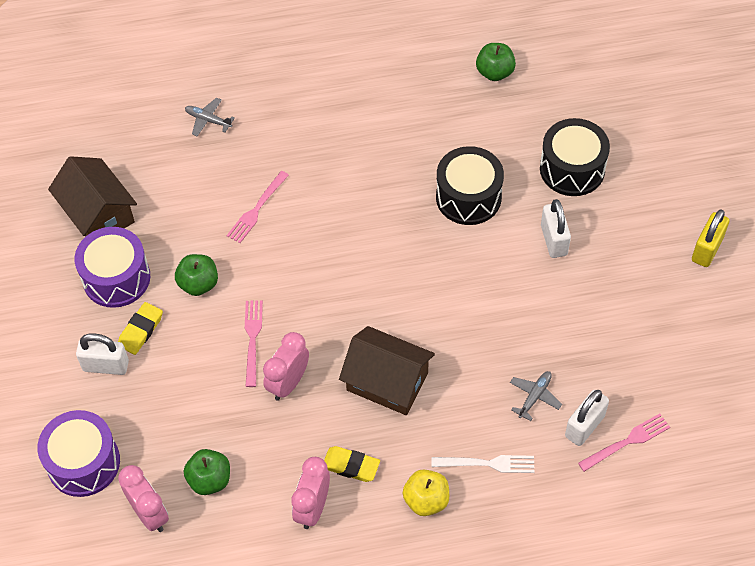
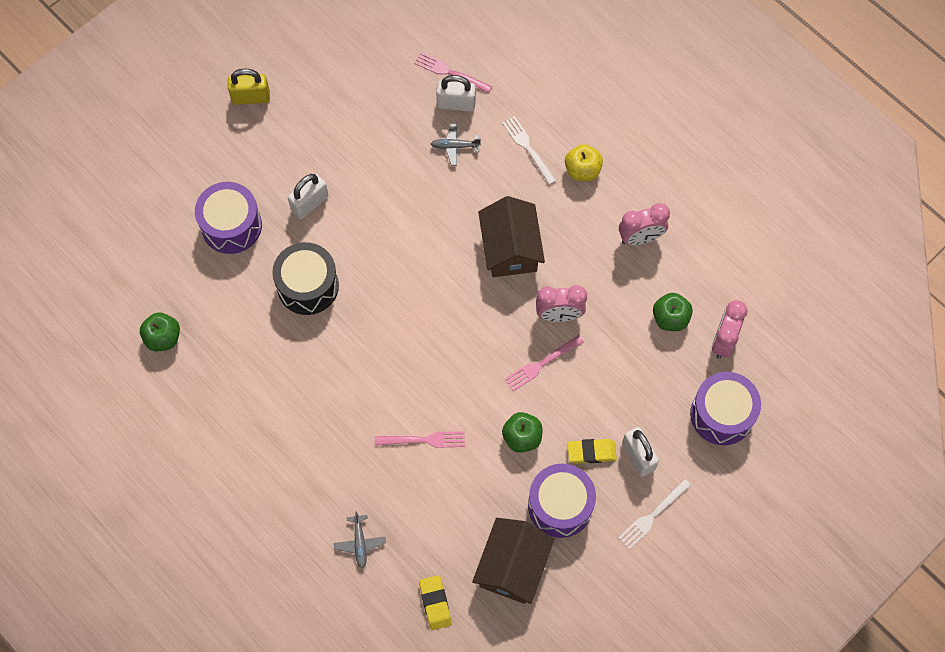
camera: 125 degrees left, 10 degrees up
yellow eraser [324,446,380,482] -> yellow eraser moved to [419,575,452,630]
black drum [540,118,610,196] -> purple drum [195,182,262,254]
none -> white fork [618,479,691,550]

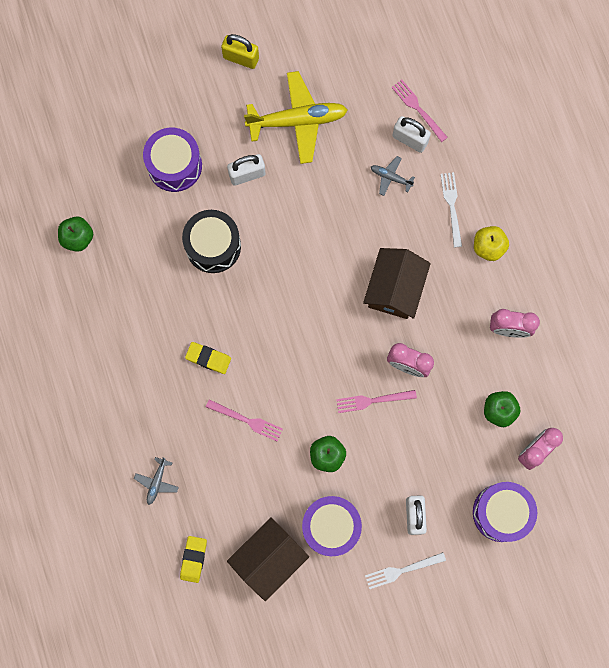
camera: 25 degrees right, 10 degrees up
yellow eraser [567,439,617,464] -> yellow eraser moved to [185,342,231,374]
none -> yellow plane [244,71,347,164]

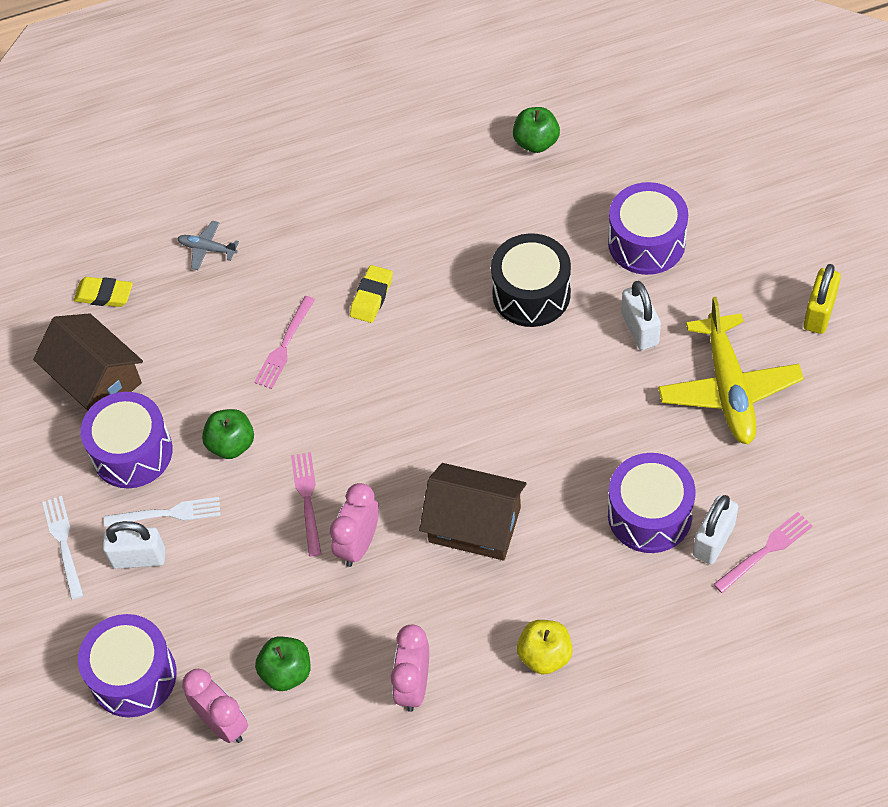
camera: 95 degrees right, 20 degrees down
grey plane [371,156,415,196] -> purple drum [608,453,695,553]
white fork [441,172,462,248] -> white fork moved to [104,497,221,527]

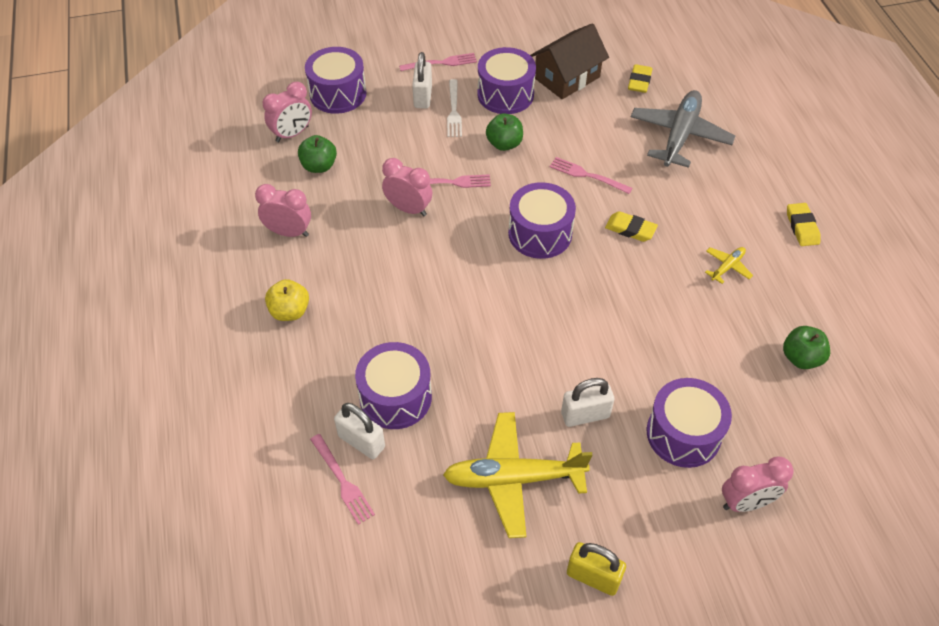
camera: 90 degrees right, 5 degrees down
white fork [42,496,84,600] -> pink fork [399,53,477,71]
grey plane [177,221,239,270] -> grey plane [631,90,735,168], size x2.23
brown house [419,463,526,560] -> none
black drum [491,233,571,327] -> none
none -> purple drum [508,182,576,259]
none -> yellow plane [705,247,753,284]
none -> pink clock [722,457,794,512]
none -> yellow eraser [787,203,821,246]

